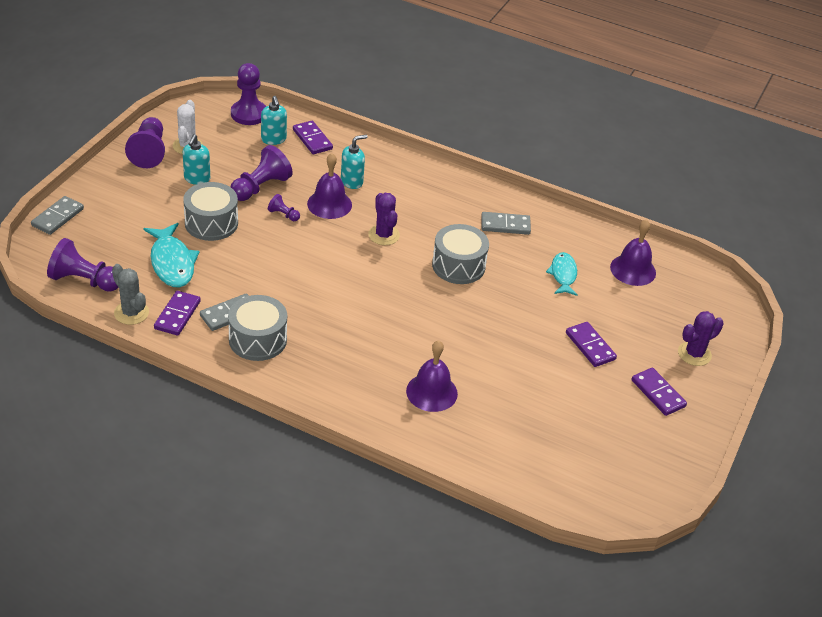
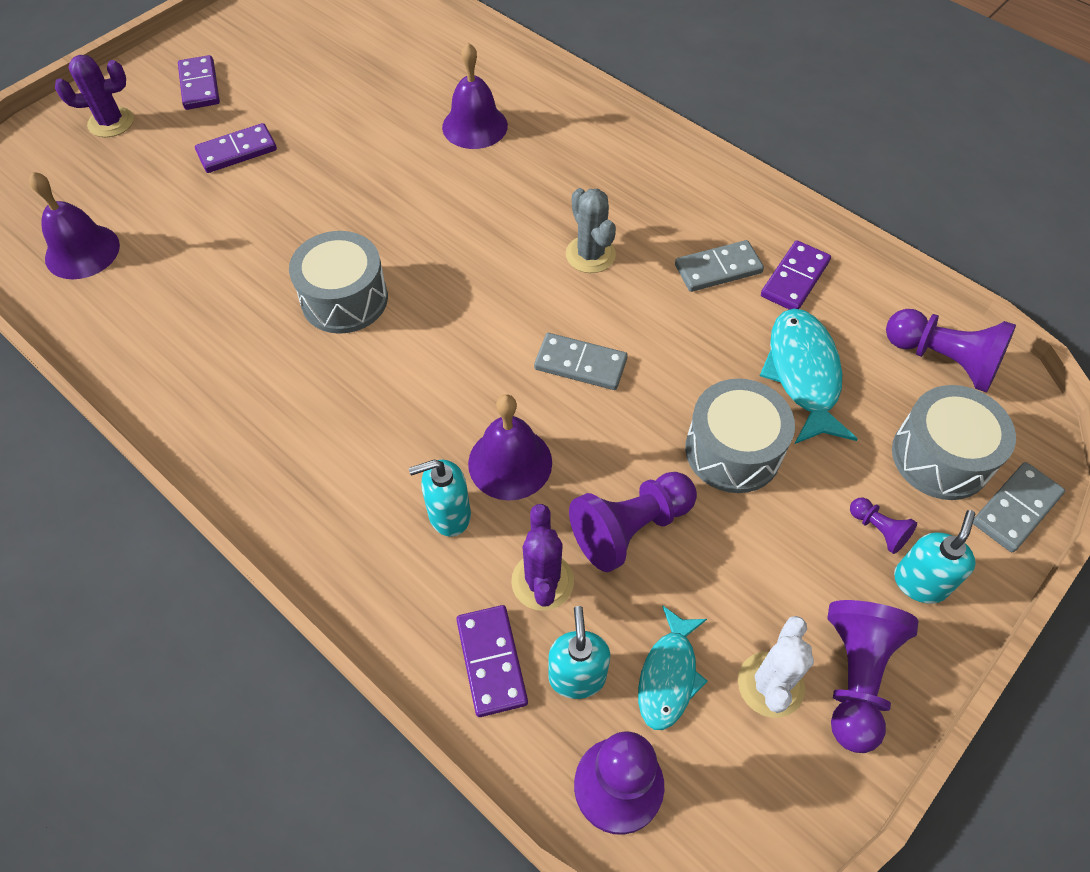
camera: 160 degrees left, 15 degrees up
grey cactus [112,264,149,325] -> grey cactus moved to [566,188,616,273]
turquoise soap dispenser [183,134,210,185] -> turquoise soap dispenser moved to [894,510,976,604]
grey drum [228,295,287,361] -> grey drum moved to [892,385,1016,500]
purple pawn [268,194,300,221] -> purple pawn moved to [850,498,917,554]
purple cactus [368,193,400,245] -> purple cactus moved to [511,504,574,611]
grey domino [481,212,531,235] -> grey domino moved to [534,333,628,390]
turquoise fish [546,252,577,296] -> turquoise fish moved to [638,605,708,730]
purple domino [566,322,617,367] -> purple domino turned 75 degrees clockwise [195,123,277,173]

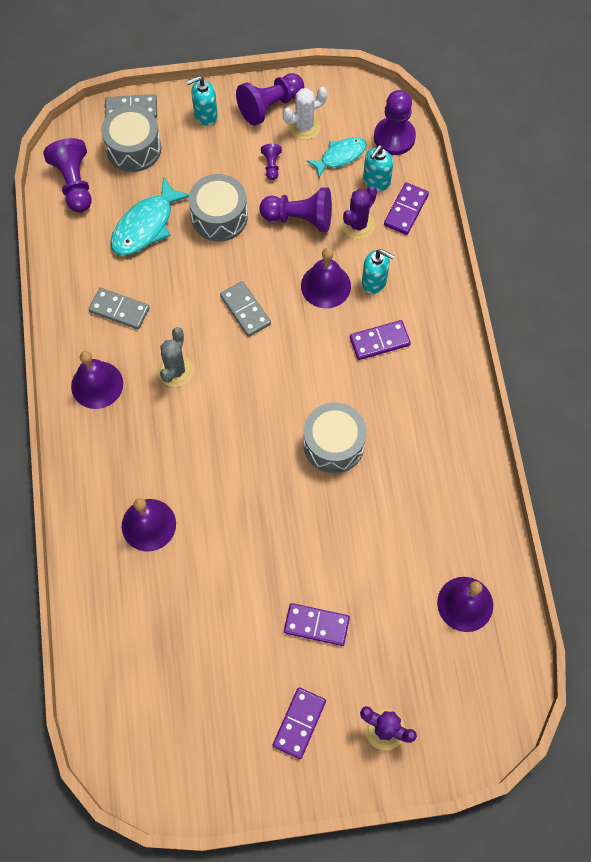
camera: 140 degrees left, 10 degrees up
purple domino [761,240,831,310] -> purple domino moved to [350,320,411,360]
purple pawn [850,498,917,554] -> purple pawn moved to [261,144,282,180]
none -> purple bell [71,351,123,409]

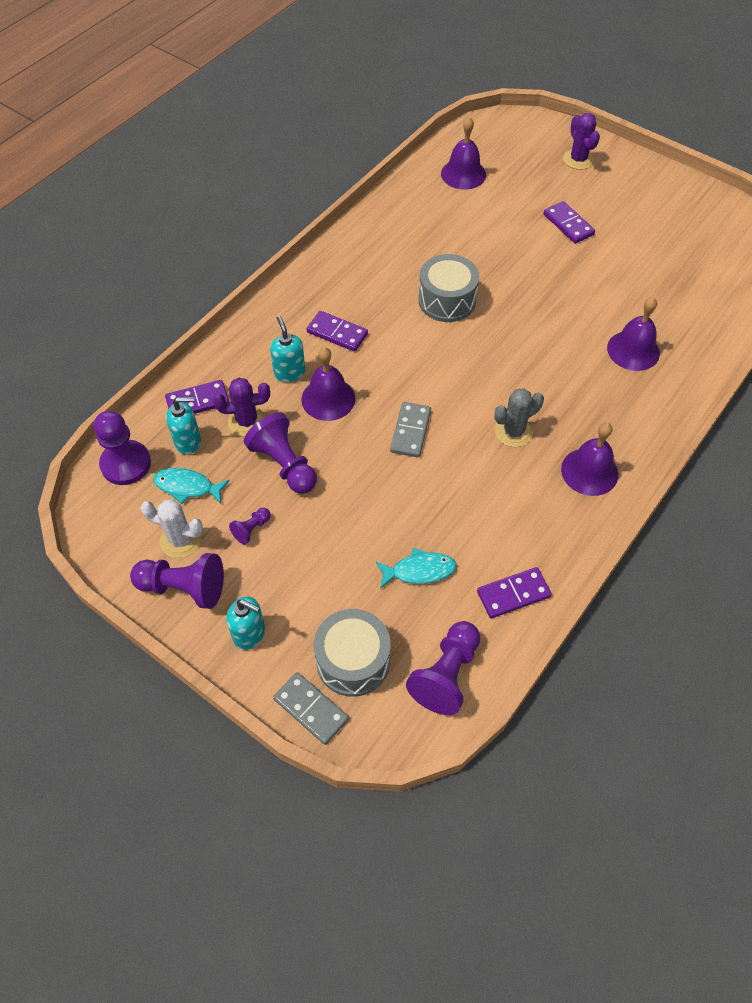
camera: 135 degrees left, 10 degrees down
grey domino [89,288,150,330] -> none
turquoise fish [110,176,189,256] -> turquoise fish [376,548,457,589], size x0.65
grey drum [189,174,248,242] -> none
purple domino [273,687,326,759] -> purple domino moved to [477,567,552,618]

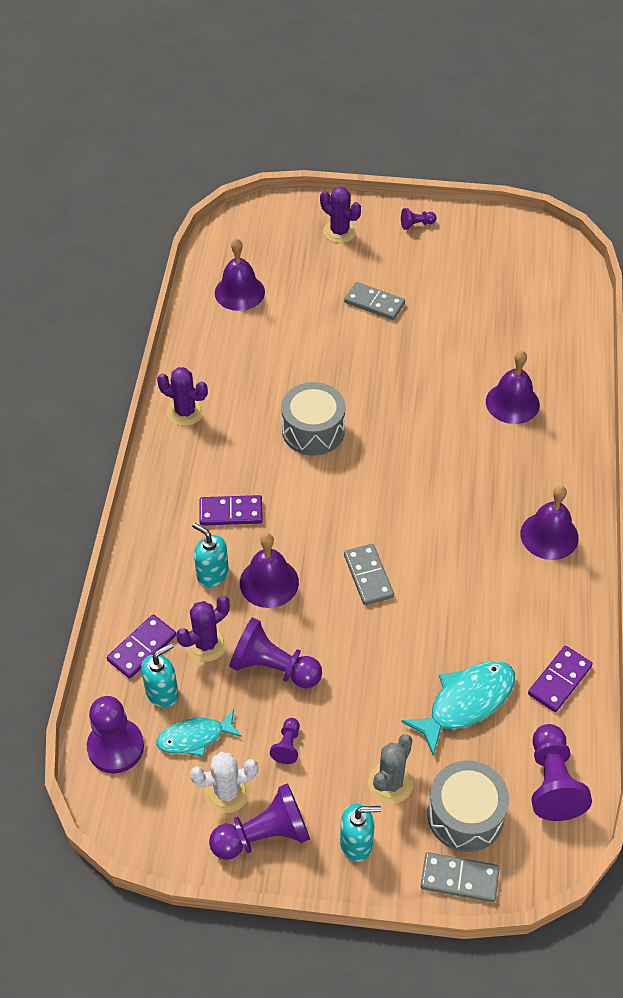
camera: 30 degrees left, 5 degrees down
turquoise fish [376,548,457,589] -> turquoise fish [401,661,515,756], size x1.53
grey cactus [494,388,544,447] -> grey cactus moved to [368,734,414,804]
purple domino [543,201,595,244] -> grey domino [344,282,405,320]
none -> purple cactus [157,367,208,426]
none -> purple pawn [401,208,437,230]

